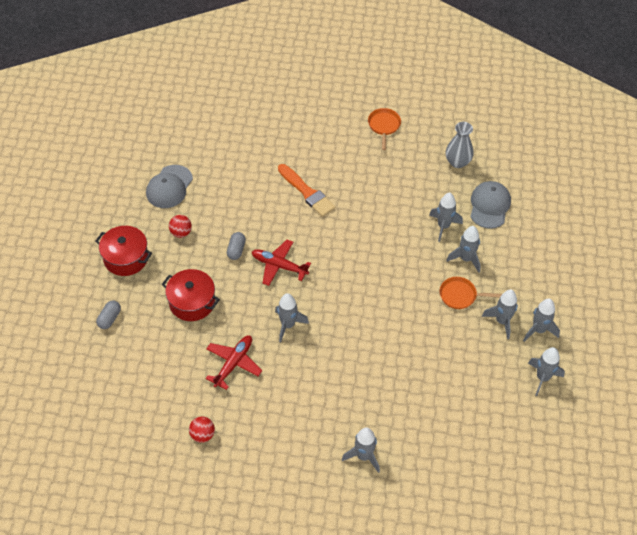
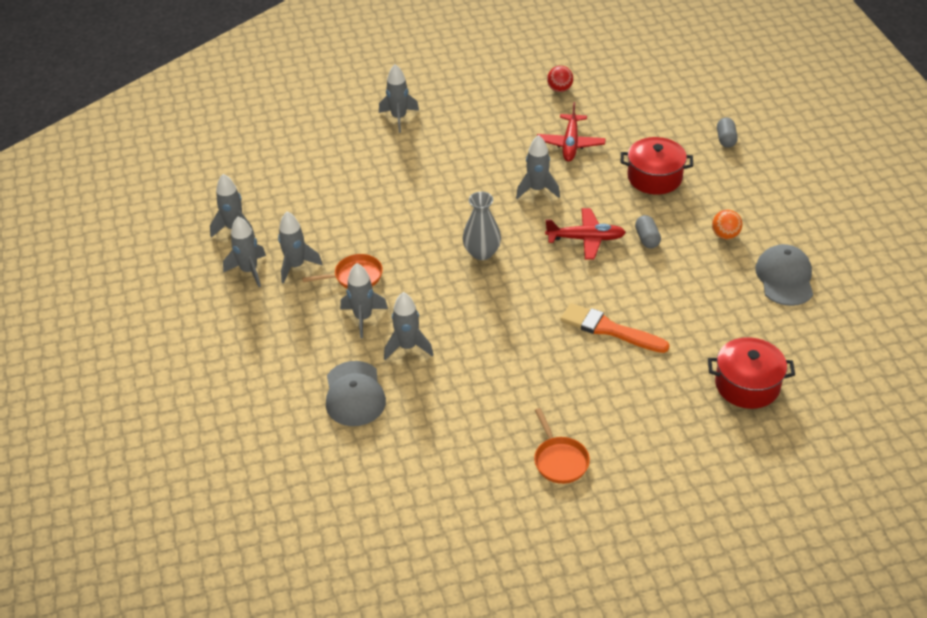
camera: 160 degrees right, 10 degrees down
red pot [95,226,152,276] -> red pot moved to [708,337,795,409]
red ball [169,215,192,238] -> orange ball [712,210,742,240]
grey vase [446,122,474,168] -> grey vase moved to [462,192,501,260]

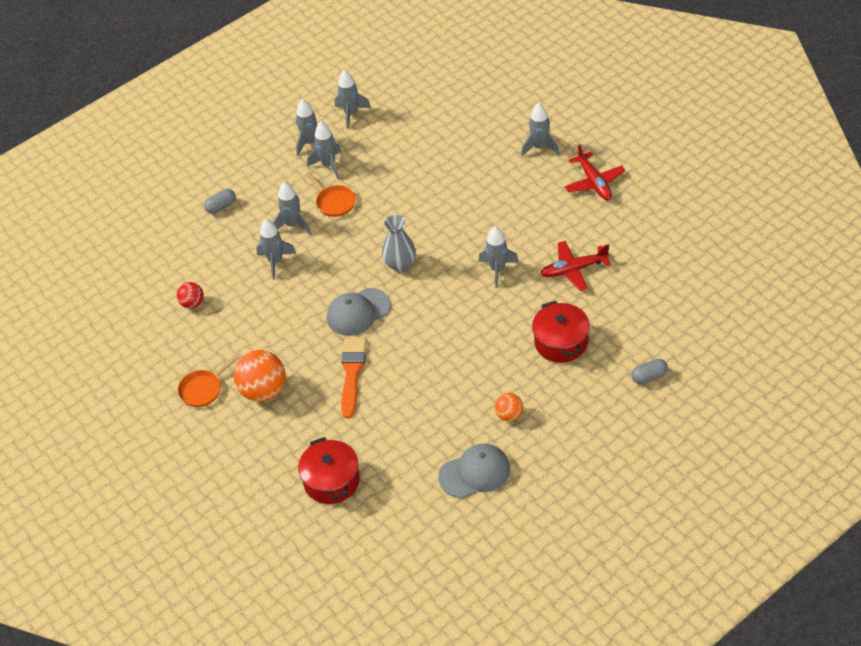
camera: 70 degrees right, 5 degrees up
grey cap [326,361,386,426] -> grey cap moved to [327,288,391,336]
red plane [545,208,626,260] -> red plane moved to [564,144,626,200]
red ball [547,66,573,92] -> red ball moved to [177,282,204,309]
grey capsule [635,215,661,248] -> grey capsule moved to [204,189,236,214]
none -> orange ball [234,350,286,402]

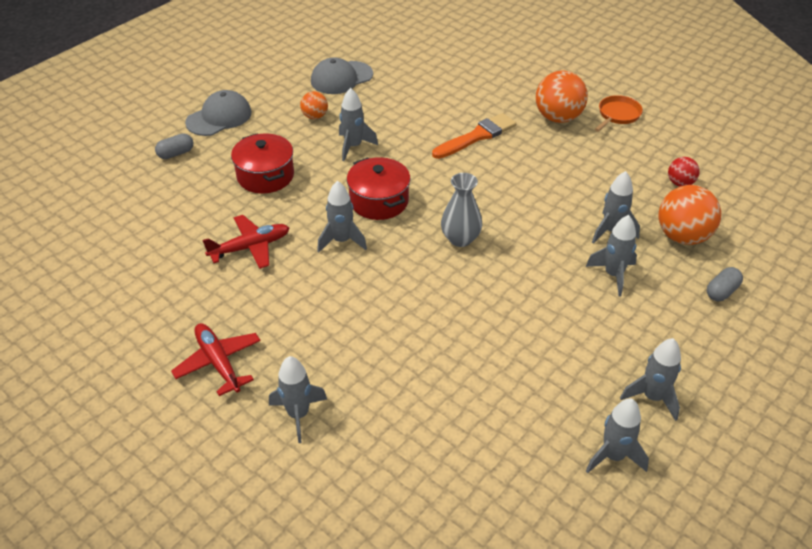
camera: 165 degrees right, 5 degrees down
red pot [298,437,360,504] -> red pot moved to [347,157,410,220]
orange pan [306,172,356,217] -> none
grey rocket [307,122,341,179] -> grey rocket moved to [339,88,378,161]
grey cap [327,288,391,336] -> grey cap moved to [185,90,251,136]
orange brush [341,337,366,418] -> orange brush turned 120 degrees counterclockwise [432,113,516,159]
none -> orange ball [659,185,721,245]

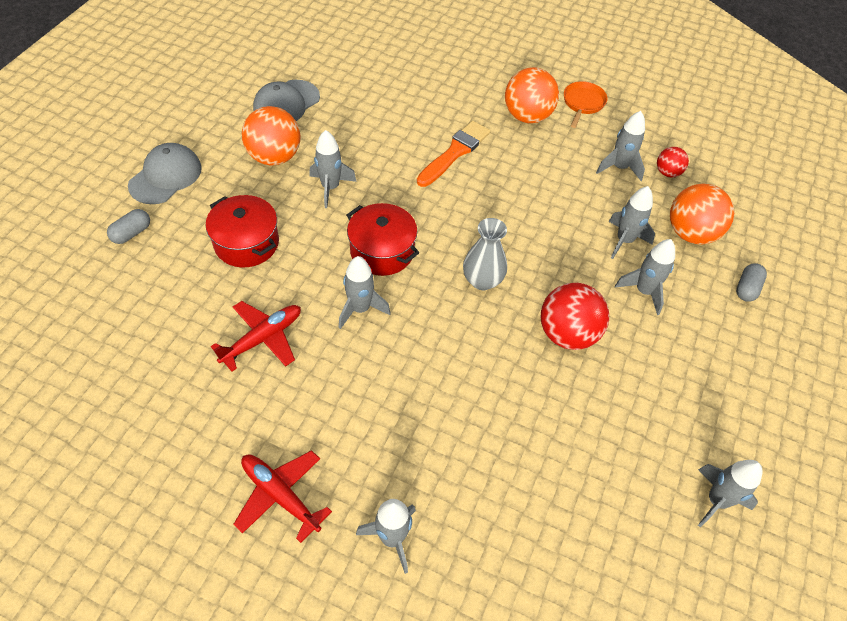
camera: 20 degrees left, 10 degrees up
orange ball [300,91,328,119] -> orange ball [242,106,300,166], size x1.84
grey rocket [620,338,681,421] -> grey rocket moved to [596,111,645,181]
none -> red ball [541,283,609,350]

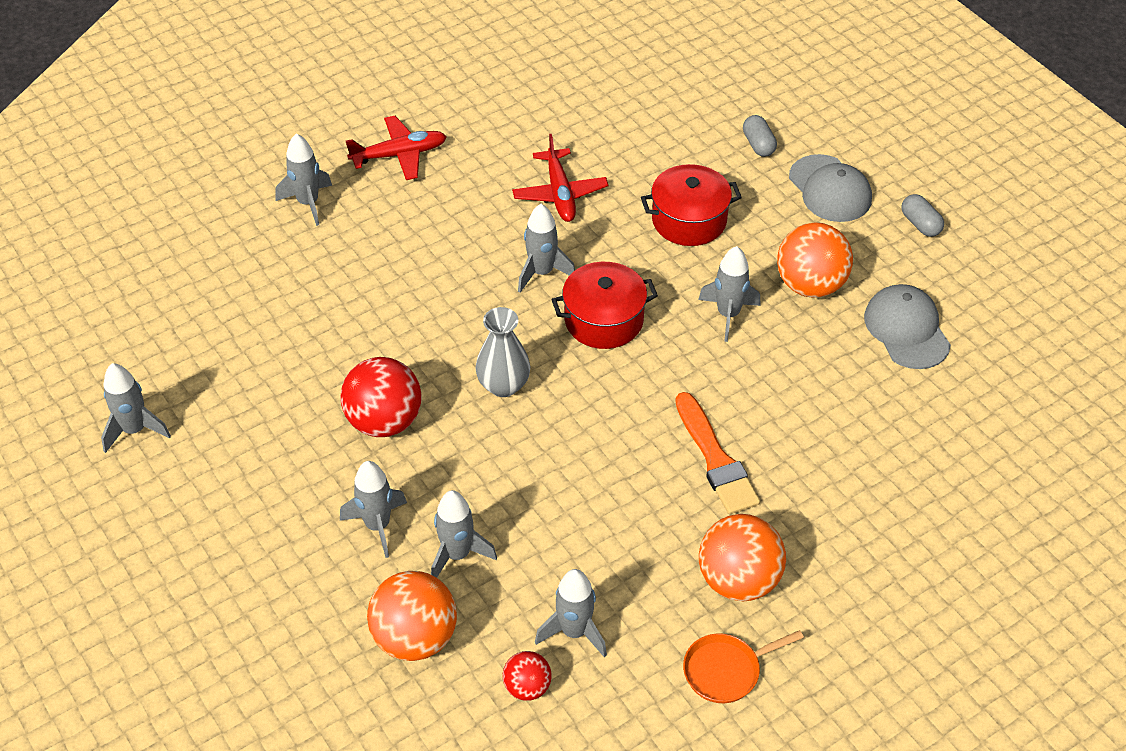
camera: 125 degrees right, 5 degrees down
orange pan [564,81,608,128] -> orange pan turned 105 degrees clockwise [683,630,804,703]
grey capsule [736,263,767,302] -> grey capsule moved to [901,194,944,237]

